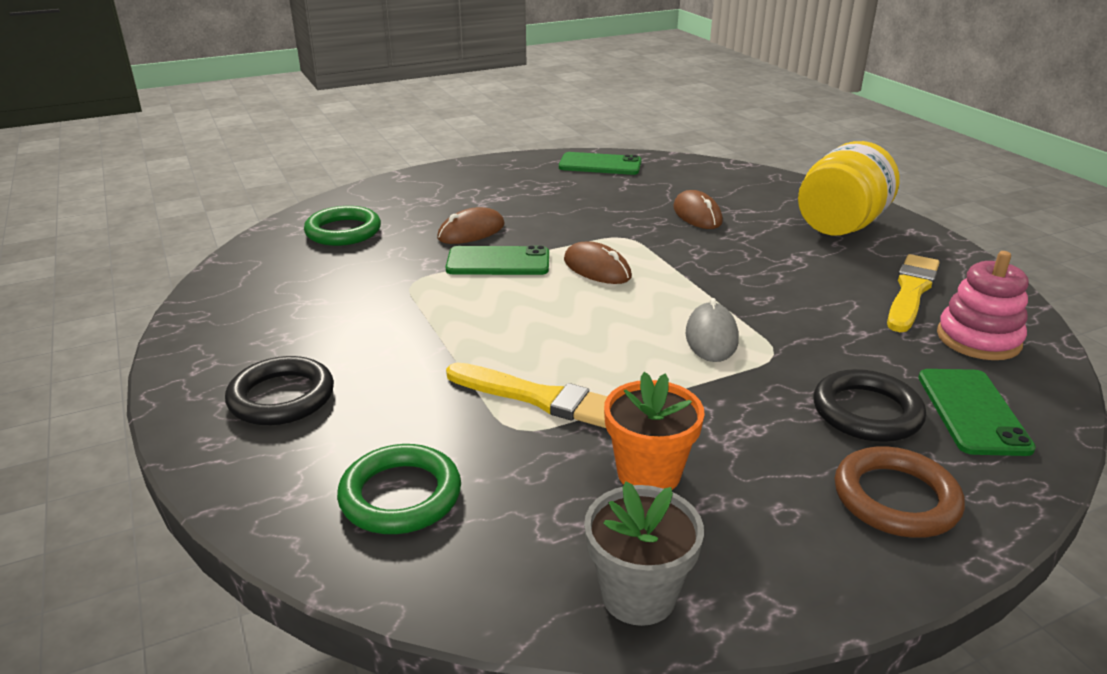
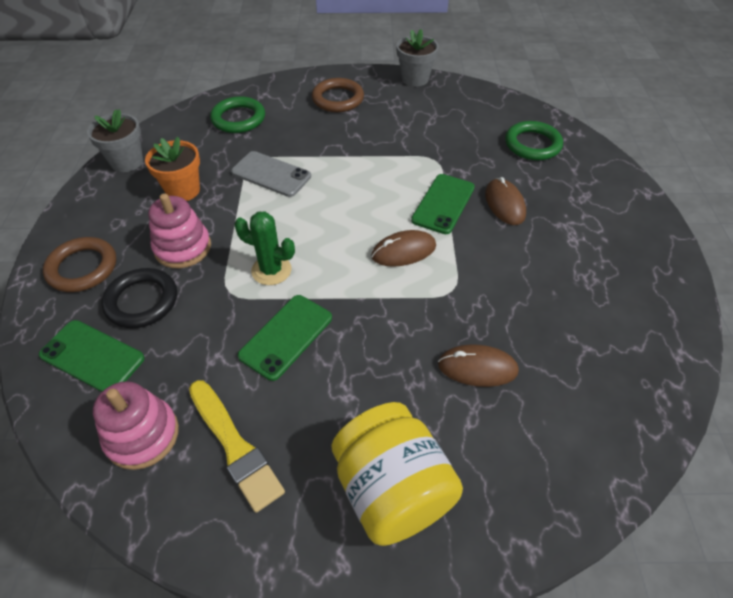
camera: 115 degrees right, 20 degrees up
black ring [225,356,334,425] -> brown ring [312,78,364,112]
yellow brush [446,362,607,428] -> grey phone [231,151,311,197]
green phone [559,152,642,175] -> green phone moved to [238,295,332,381]
grey mouse [685,298,739,362] -> green cactus [234,211,295,285]
none -> pink stacking toy [148,193,211,268]
none -> grey flower pot [396,29,439,86]

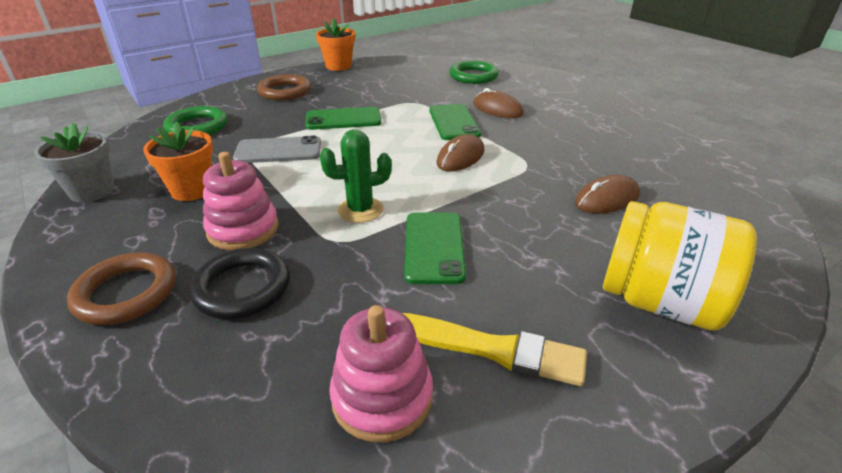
camera: 35 degrees left, 15 degrees down
green phone [39,320,145,392] -> green phone moved to [305,107,381,130]
grey flower pot [396,29,439,86] -> orange flower pot [316,18,355,71]

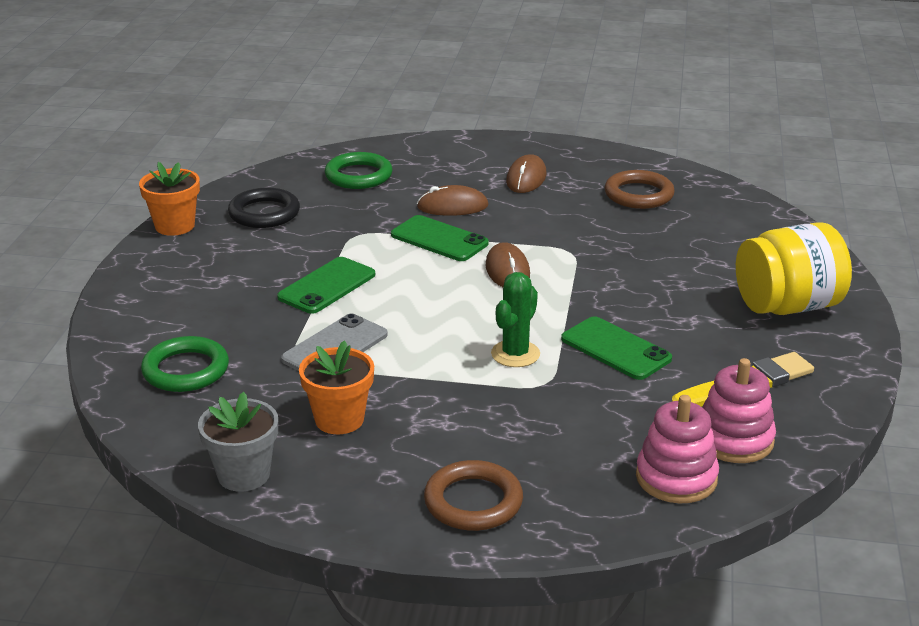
camera: 45 degrees left, 5 degrees down
black ring [189,248,290,319] -> black ring moved to [228,187,300,228]
pink stacking toy [203,152,279,250] -> pink stacking toy moved to [636,395,719,503]
brown ring [257,74,311,100] -> brown ring moved to [604,170,675,209]
brown mouse [575,175,640,213] -> brown mouse moved to [506,154,547,193]

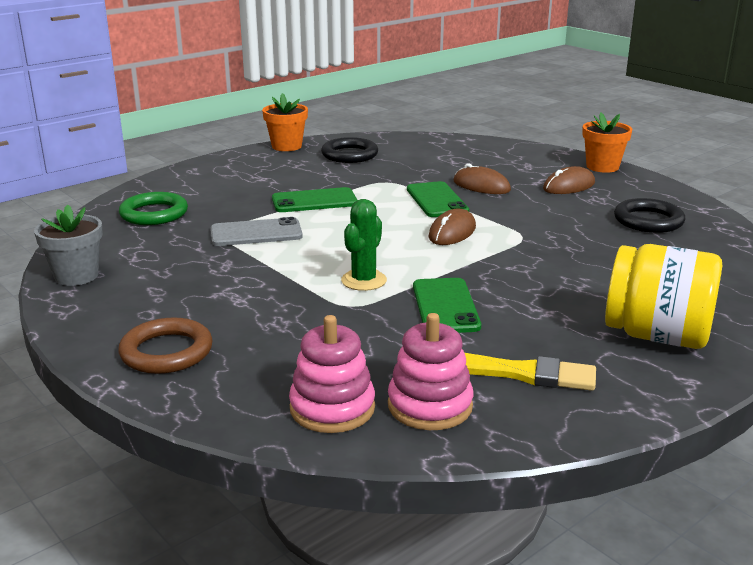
camera: 40 degrees right, 5 degrees down
orange flower pot [299,340,374,434] -> orange flower pot moved to [582,113,632,173]
green ring [325,152,393,189] -> none
green cactus [491,272,540,367] -> green cactus turned 45 degrees counterclockwise [341,199,387,291]
brown ring [604,170,675,209] -> black ring [614,198,686,233]

